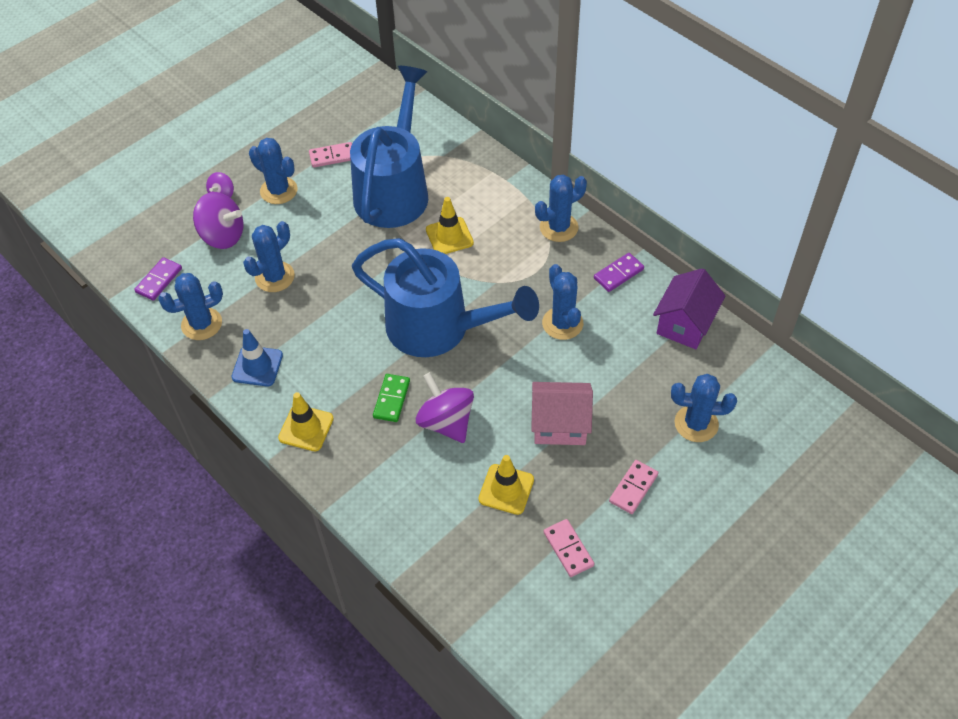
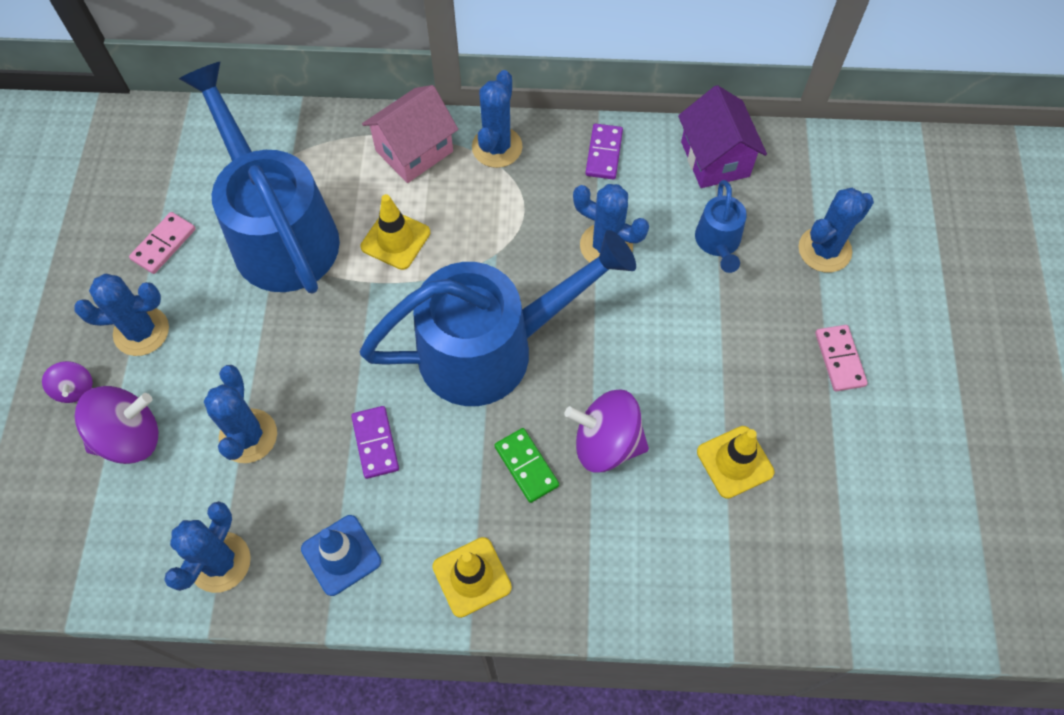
camera: 45 degrees left, 10 degrees up
purple domino [134,257,182,301] -> purple domino moved to [351,406,399,479]
pink house [531,382,593,445] -> pink house moved to [362,85,458,183]
pink domino [544,519,594,577] -> none
none -> blue watering can [695,180,747,273]

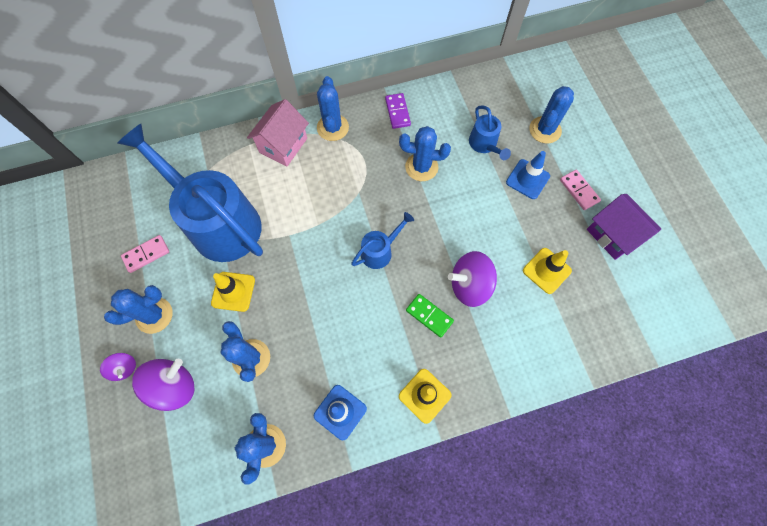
camera: 20 degrees left, 5 degrees up
pink domino [129,212,196,274] -> pink domino turned 45 degrees clockwise [121,235,169,273]
purple domino [351,406,399,479] -> none
blue watering can [359,230,636,406] -> blue watering can [351,212,414,269], size x0.44
yellow traffic cone [361,194,430,270] -> yellow traffic cone moved to [211,272,255,312]
purple house [678,85,767,188] -> purple house moved to [587,194,661,260]
none -> blue traffic cone [506,151,550,199]

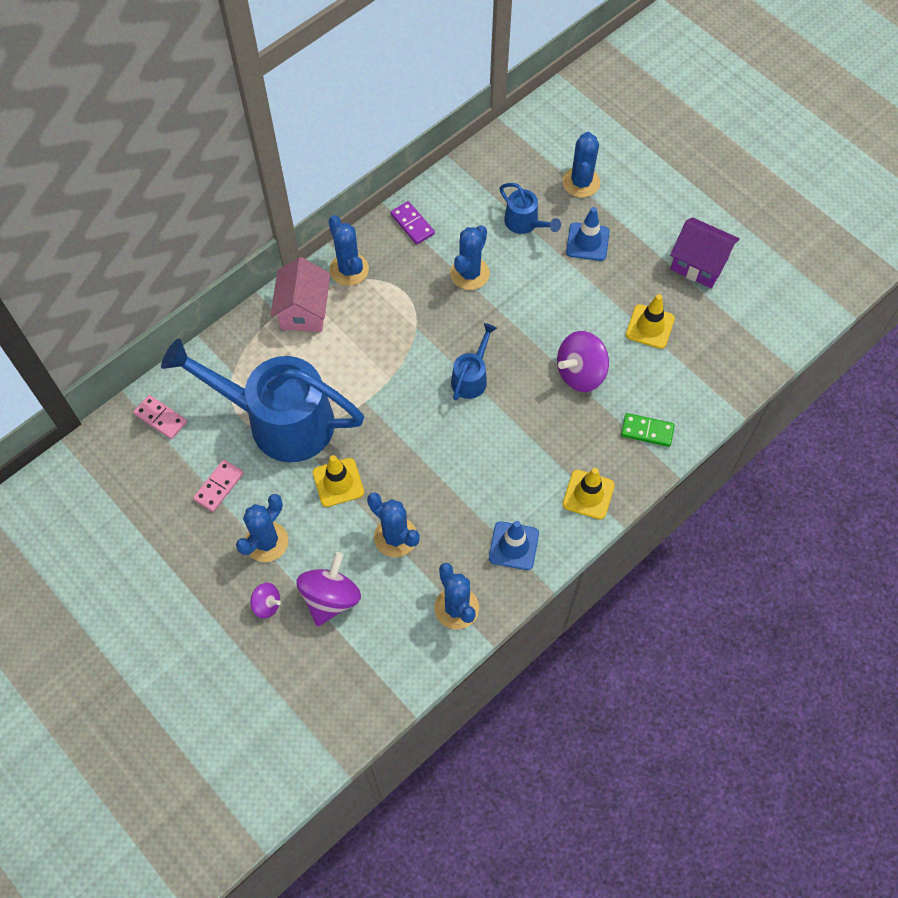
camera: 25 degrees left, 5 degrees down
blue cactus [399,126,451,181] -> blue cactus turned 45 degrees counterclockwise [450,225,490,290]
green domino [406,294,454,338] -> green domino moved to [621,413,675,447]
pink domino [560,170,601,210] -> pink domino moved to [134,395,187,439]

